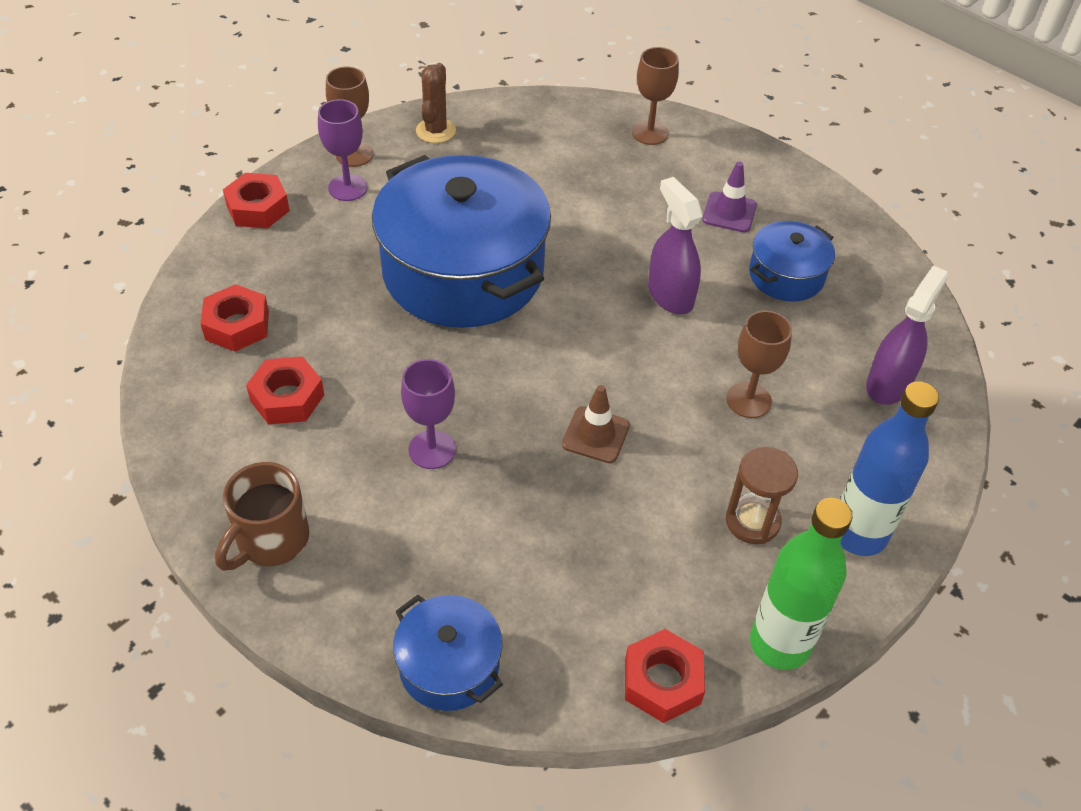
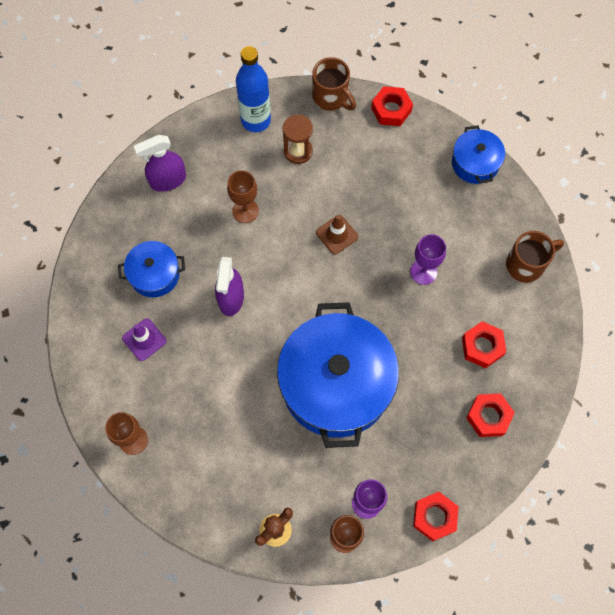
camera: 145 degrees left, 20 degrees up
green bottle [750,498,853,670] -> brown mug [312,57,356,111]

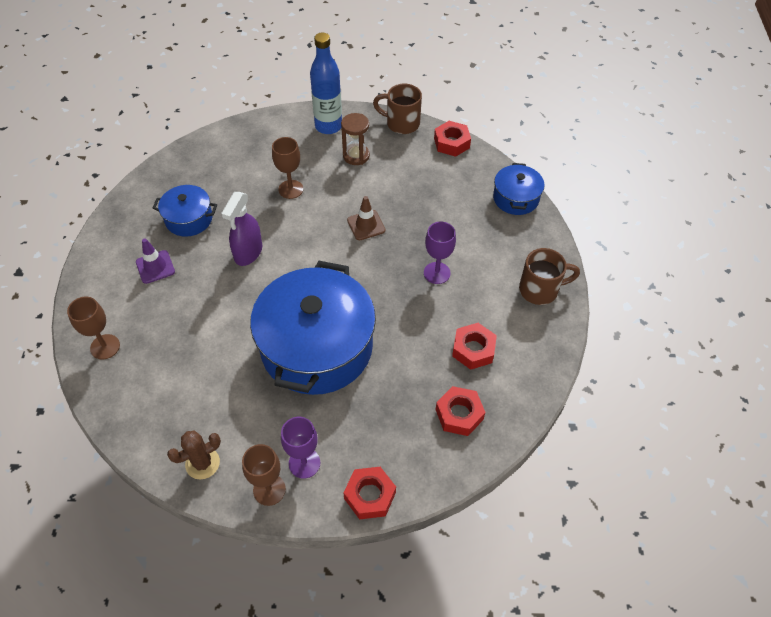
camera: 15 degrees right, 15 degrees down
purple spray bottle [134,135,186,192] -> none
brown mug [312,57,356,111] -> brown mug turned 135 degrees clockwise [373,84,422,134]

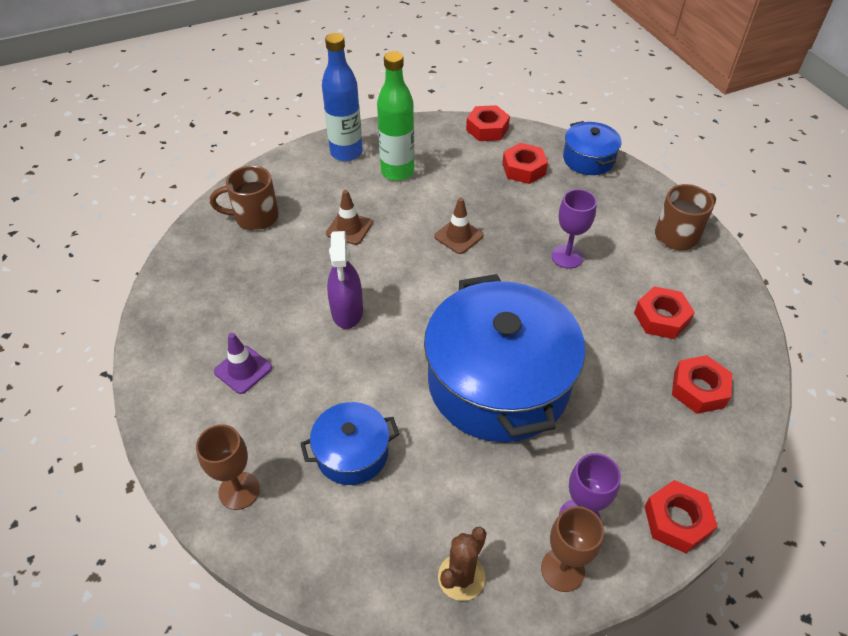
camera: 25 degrees left, 5 degrees down
blue pot [153,185,217,237] -> blue pot moved to [300,402,399,485]
brown goblet [272,137,303,199] -> brown traffic cone [326,190,373,245]
brown hourglass [341,113,370,165] -> green bottle [377,51,414,181]
brown mug [373,84,422,134] -> brown mug moved to [210,166,279,231]
none -> red nut [502,143,548,184]

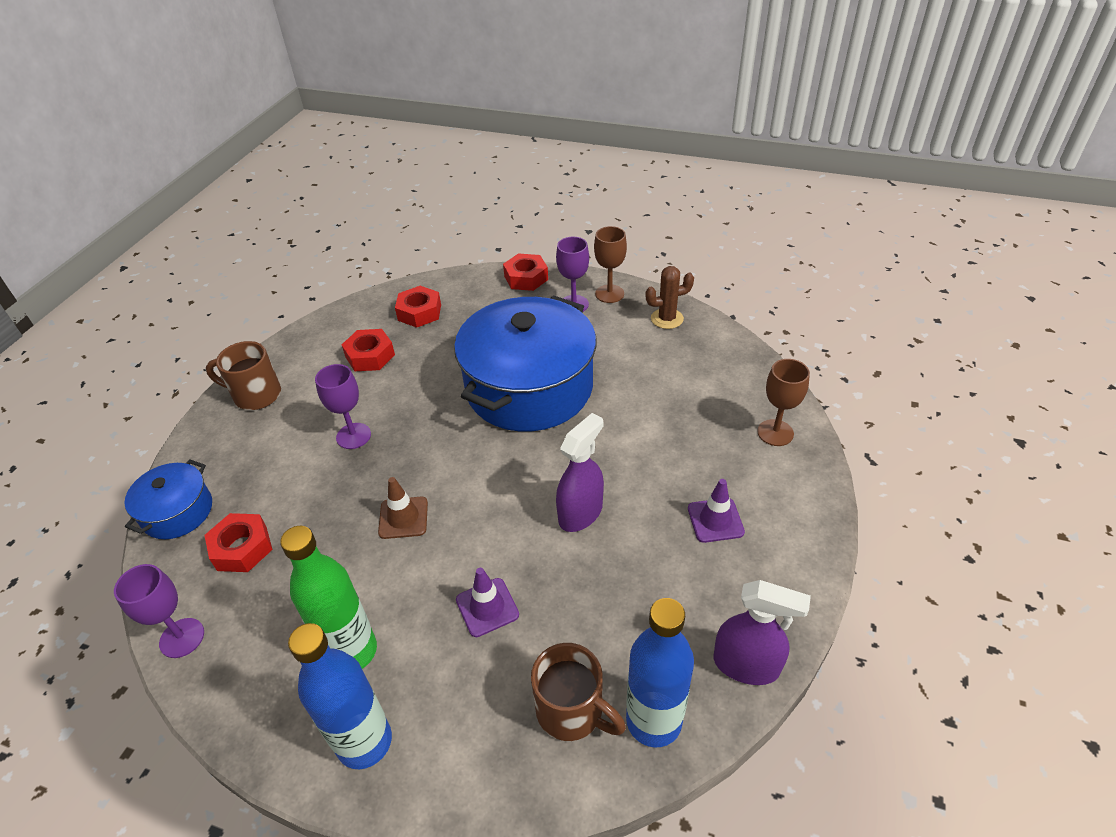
camera: 135 degrees left, 5 degrees down
blue pot [300,402,399,485] -> none
brown traffic cone [326,190,373,245] -> purple traffic cone [456,568,519,637]
red nut [466,105,510,141] -> purple goblet [114,564,204,658]
none -> blue bottle [626,598,694,748]
none -> purple spray bottle [714,580,811,685]

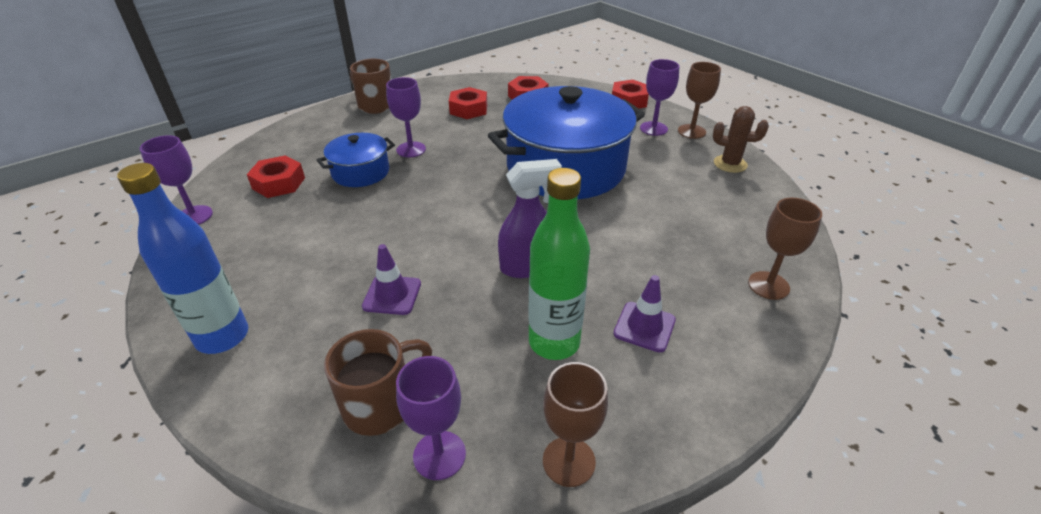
camera: 30 degrees right, 5 degrees down
blue pot [124,460,212,539] -> blue pot moved to [317,133,395,187]
green bottle [280,526,377,669] -> green bottle moved to [528,168,590,360]
brown traffic cone [378,477,428,539] -> none
brown mug [531,643,626,741] -> brown mug turned 105 degrees counterclockwise [324,329,432,436]
blue bottle [626,598,694,748] -> purple goblet [396,356,466,480]
purple spray bottle [714,580,811,685] -> brown goblet [543,362,608,487]

